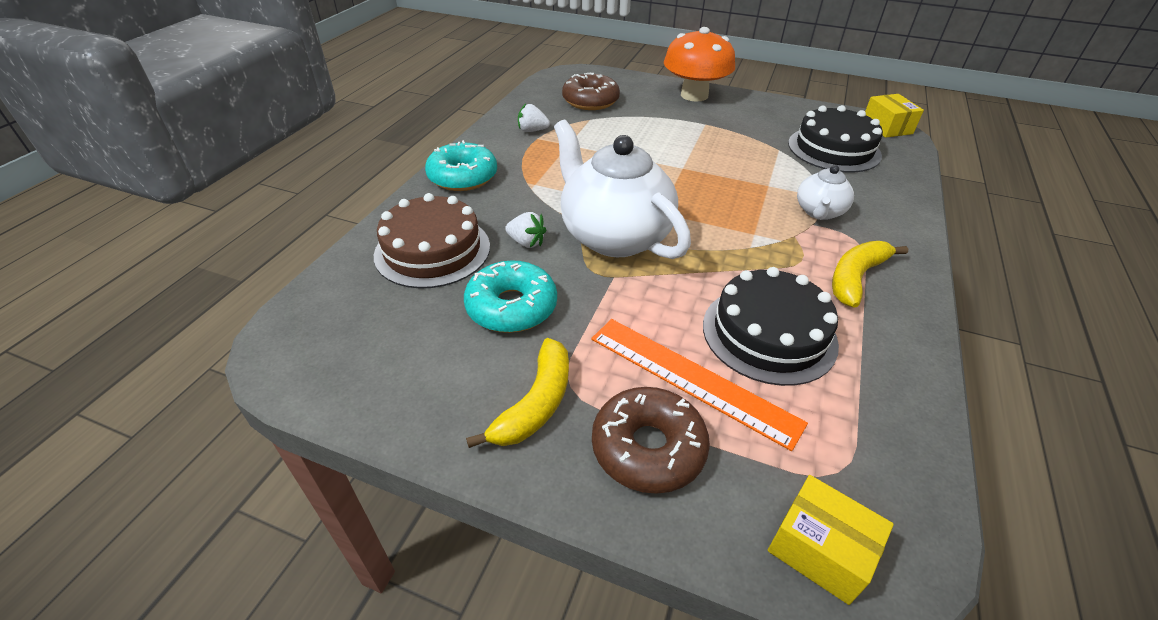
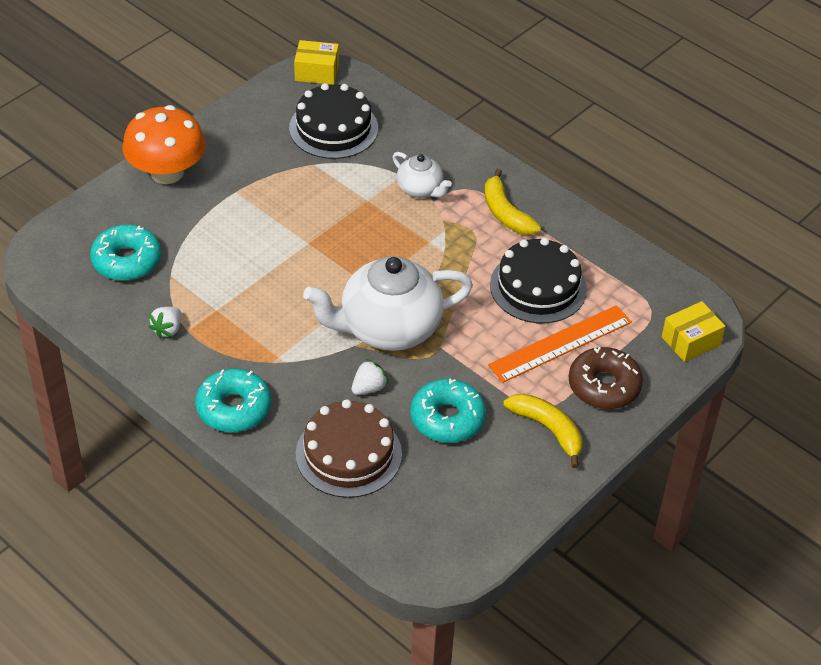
camera: 70 degrees left, 5 degrees up
brown donut [562,73,620,110] -> turquoise donut [90,224,161,281]

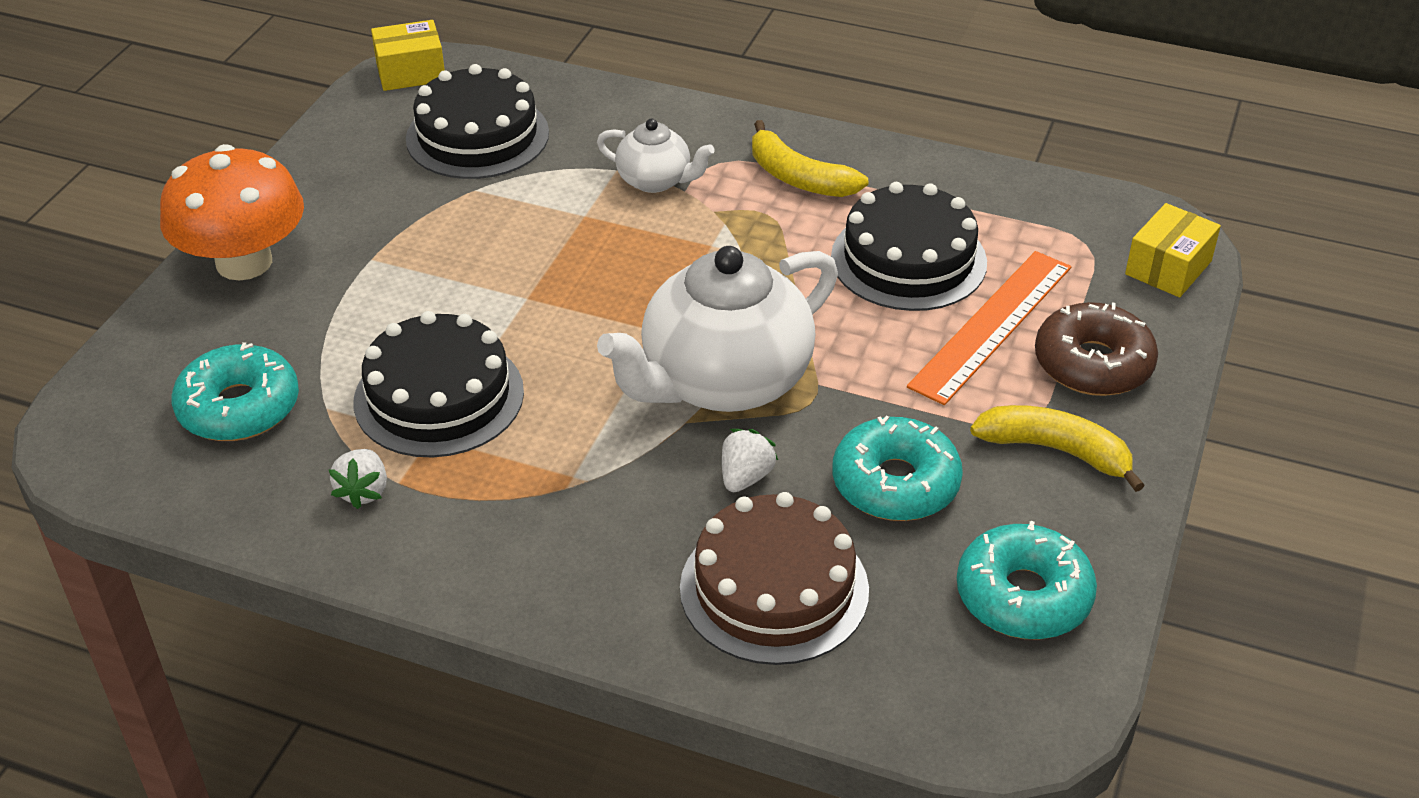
camera: 20 degrees left, 5 degrees down
turquoise donut [195,369,271,432] -> turquoise donut moved to [957,521,1097,639]
none -> black cake [354,311,524,458]

